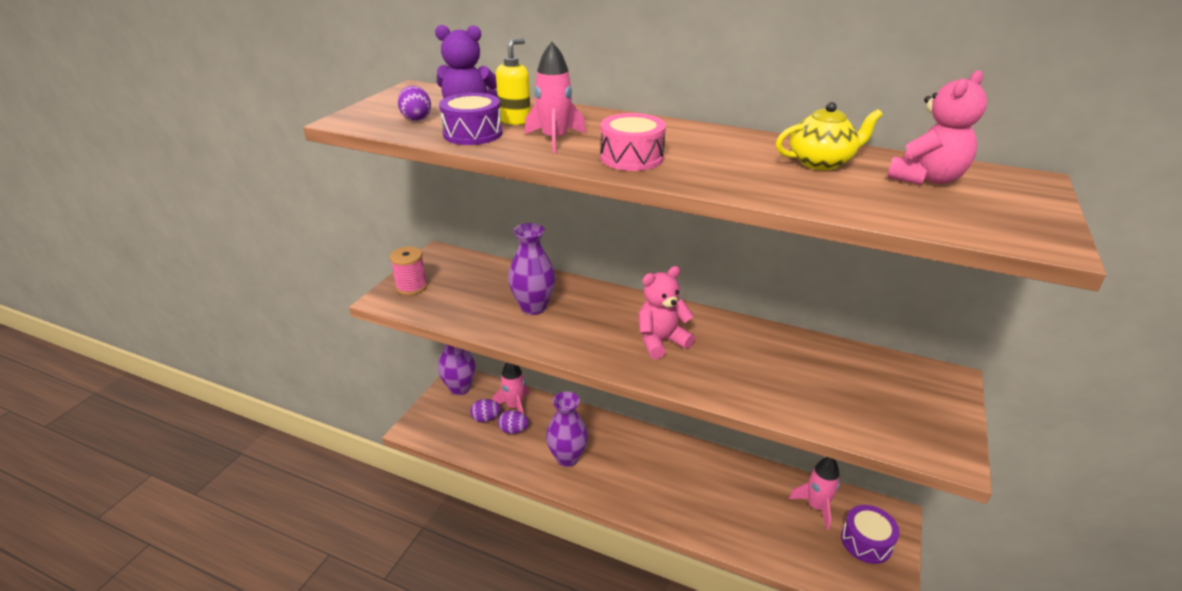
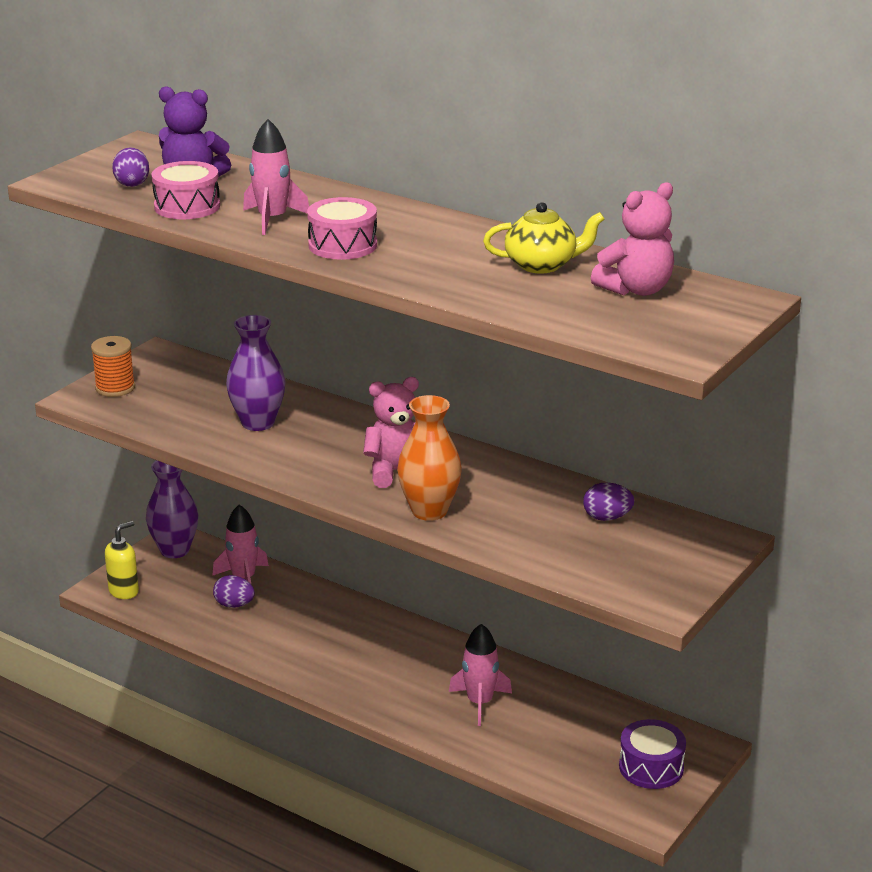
camera: 10 degrees right, 5 degrees down
pink spool [390,247,428,295] -> orange spool [91,336,135,397]
purple drum [439,93,502,145] -> pink drum [151,161,220,219]
purple egg [470,399,501,422] -> purple egg moved to [583,482,635,521]
yellow soap dispenser [496,38,531,125] -> yellow soap dispenser moved to [105,521,139,599]
purple vase [546,392,588,467] -> none
pink rocket [789,457,840,530] -> pink rocket moved to [449,624,512,726]
none -> orange vase [397,395,462,521]

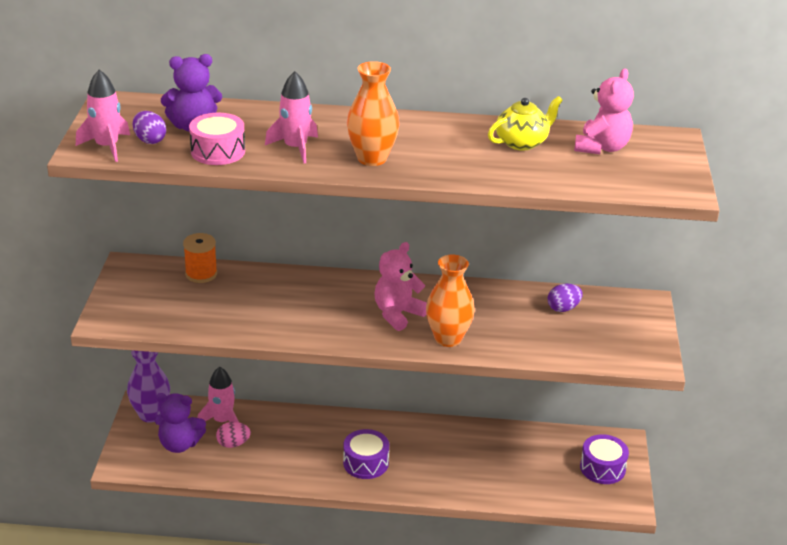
camera: 30 degrees left, 5 degrees up
orange spool [91,336,135,397] -> orange spool moved to [183,233,217,283]
yellow soap dispenser [105,521,139,599] -> none
purple egg [213,575,255,608] -> pink egg [216,422,251,448]
purple vase [226,315,286,431] -> none
pink drum [307,197,377,260] -> orange vase [346,61,399,166]
pink rocket [449,624,512,726] -> pink rocket moved to [76,70,130,162]
none -> purple teddy bear [154,393,206,453]
none -> purple drum [343,429,389,479]

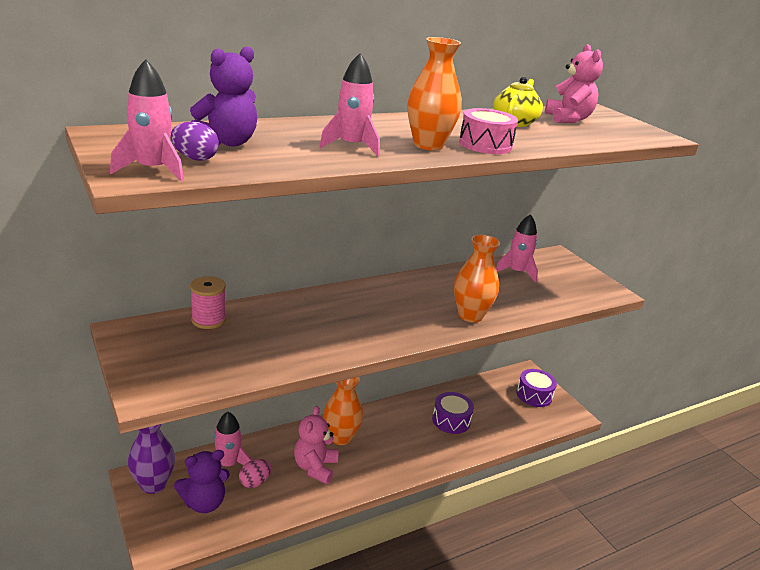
camera: 35 degrees left, 5 degrees down
orange spool [183,233,217,283] -> pink spool [190,276,226,329]
pink drum [189,113,245,165] -> pink drum moved to [459,108,518,154]
purple drum [343,429,389,479] -> purple drum moved to [432,392,474,434]
pink teddy bear [374,242,427,331] -> pink teddy bear moved to [294,406,338,484]
purple egg [548,283,583,312] -> pink rocket [496,214,538,283]
none -> orange vase [324,377,363,445]

